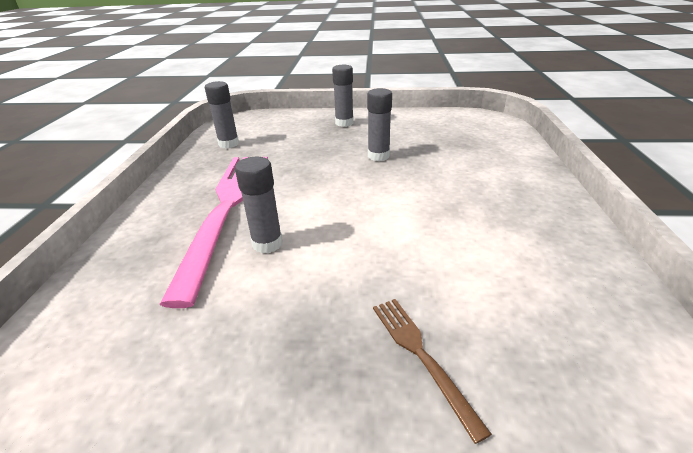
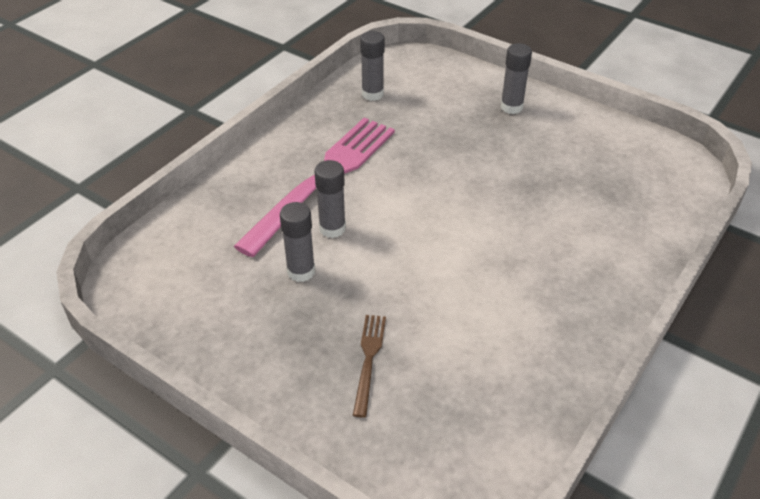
camera: 30 degrees right, 10 degrees up
grey glue stick [367,88,392,161] -> grey glue stick moved to [280,202,315,282]

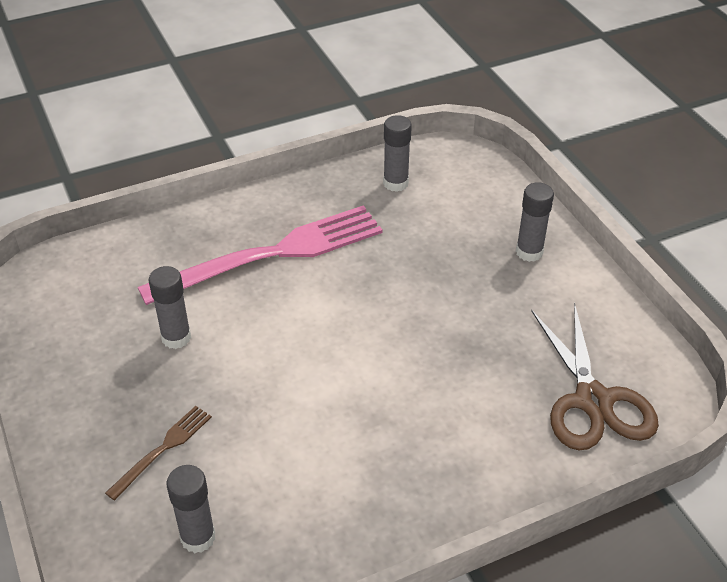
camera: 30 degrees right, 0 degrees up
grey glue stick [314,160,346,238] -> grey glue stick moved to [166,465,215,553]
none -> brown scissors [531,302,659,450]

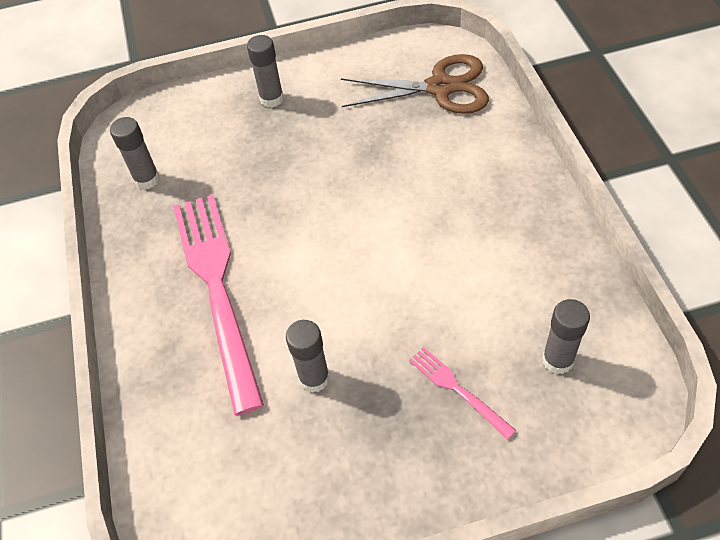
camera: 75 degrees left, 10 degrees up
brown fork [105,406,212,501] -> pink fork [409,347,516,440]

